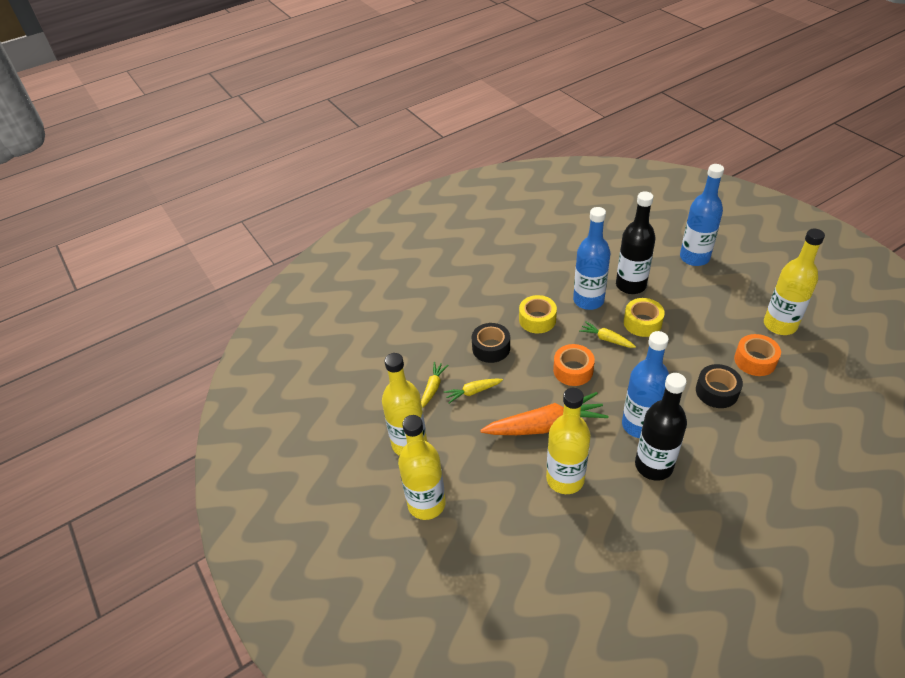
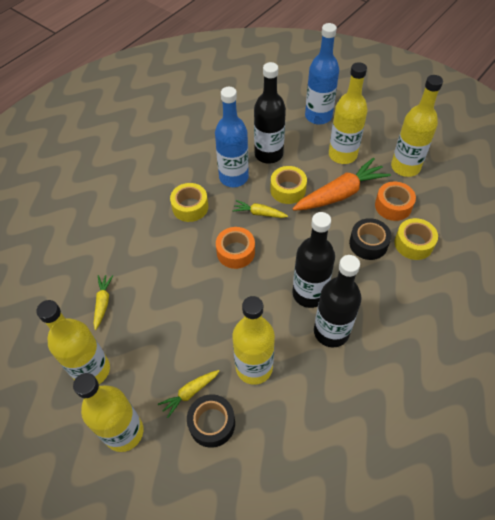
camera: 20 degrees left, 10 degrees up
yellow carrot [444,379,503,403] -> yellow carrot moved to [158,370,219,418]
black tape [472,323,510,363] -> black tape moved to [187,394,235,448]
orange carrot [480,392,608,435] -> orange carrot moved to [292,157,391,211]
blue bottle [622,331,669,438] -> black bottle [293,212,335,308]
none -> yellow bottle [329,62,368,164]
none -> yellow tape [394,218,438,260]

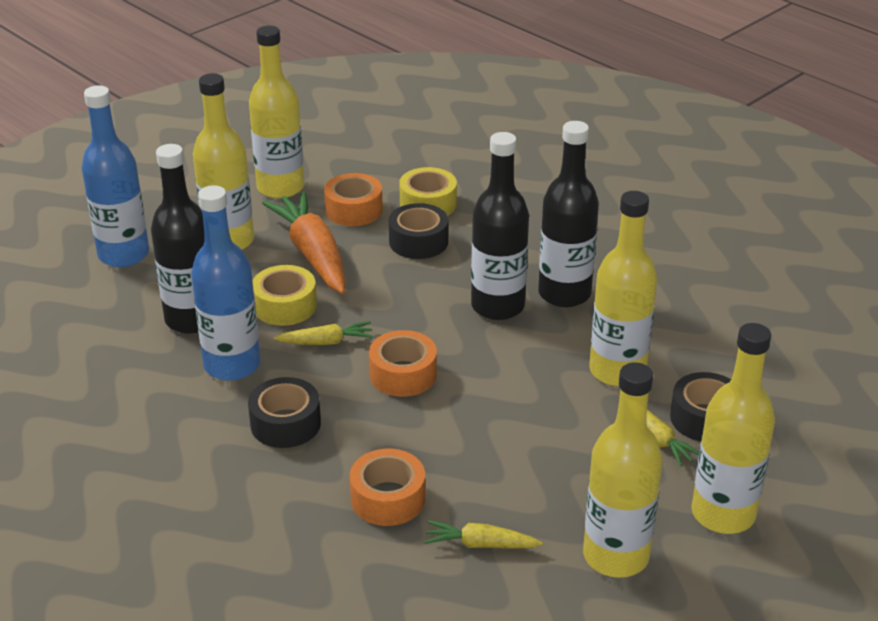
camera: 85 degrees left, 20 degrees down
yellow tape [170,183,208,222] -> black tape [248,377,321,448]
yellow carrot [232,200,288,218] -> yellow carrot turned 120 degrees counterclockwise [274,321,374,345]
none -> orange tape [350,449,425,526]

